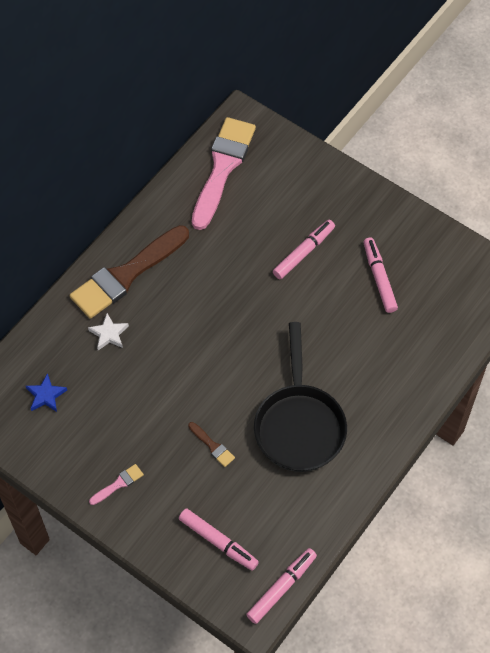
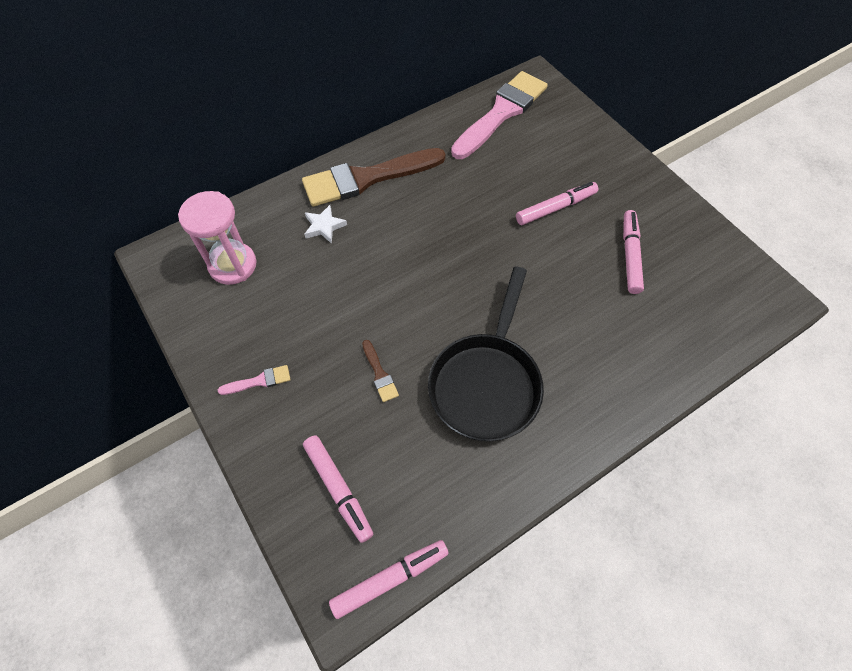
camera: 20 degrees right, 0 degrees up
blue star [26,373,67,412] -> pink hourglass [178,191,257,285]

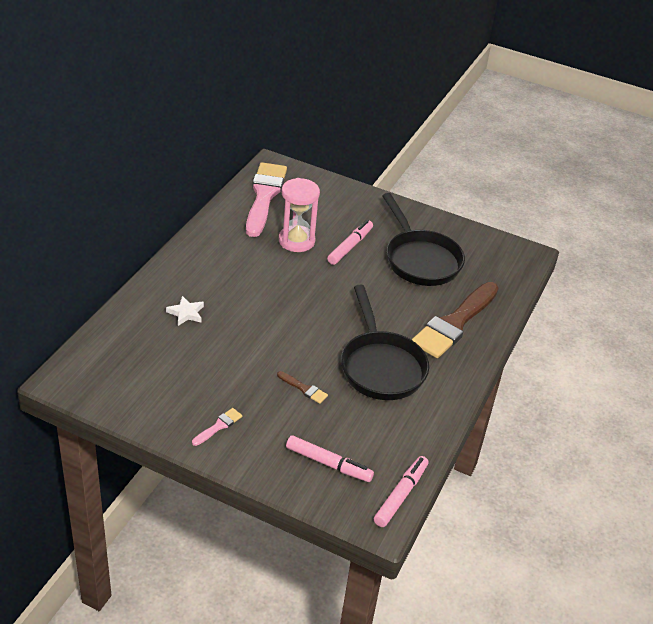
camera: 35 degrees left, 20 degrees down
pink hourglass [178,191,257,285] -> pink hourglass moved to [279,178,320,252]
brown brush [302,148,446,207] -> brown brush moved to [412,282,499,358]
pink marker [623,210,644,294] -> black pan [383,193,465,286]

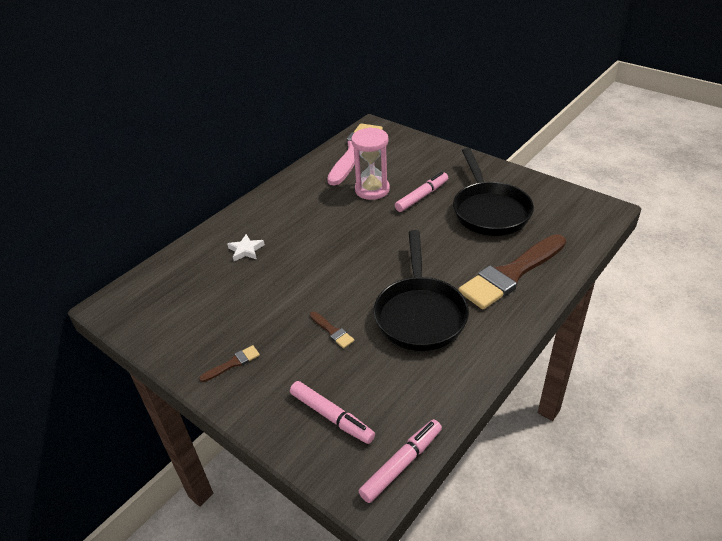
camera: 20 degrees right, 0 degrees up
pink brush [192,408,242,446] -> brown brush [199,345,260,382]

